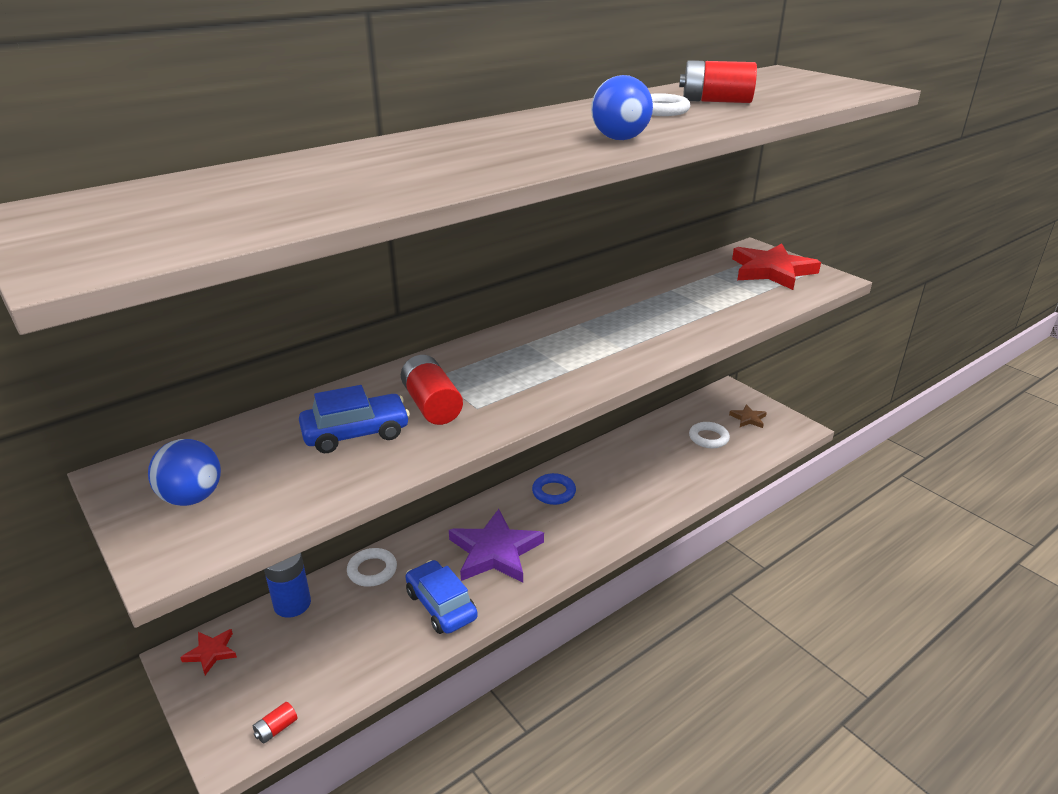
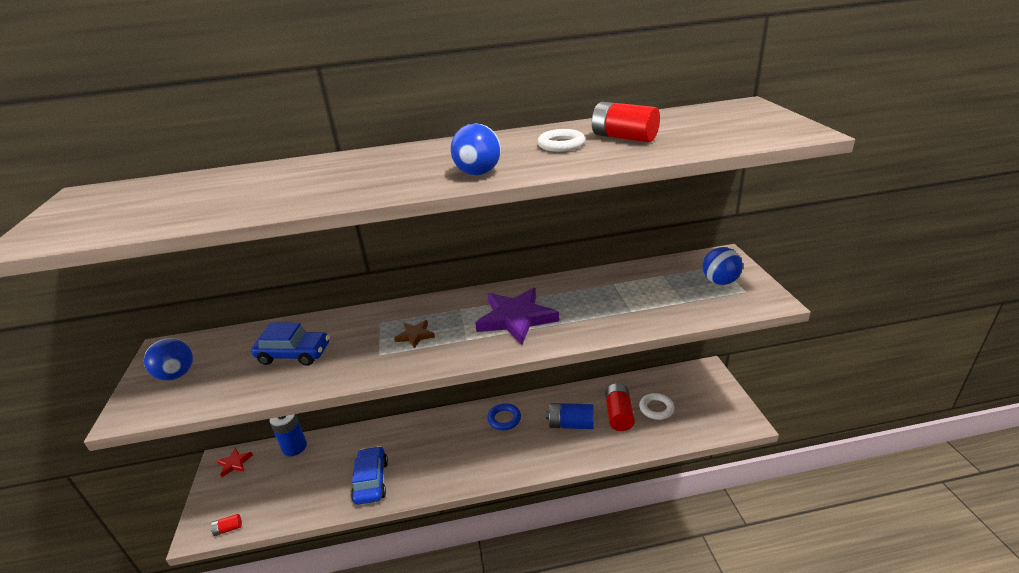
camera: 30 degrees right, 0 degrees up
white ring [347,548,397,587] -> none
red battery [401,355,463,425] -> red battery moved to [605,383,635,431]
purple star [449,509,544,583] -> purple star moved to [475,288,559,345]
brown star [729,404,767,428] -> brown star moved to [394,320,435,349]
red star [732,244,821,290] -> blue ball [702,247,743,285]
none -> blue battery [546,403,594,429]

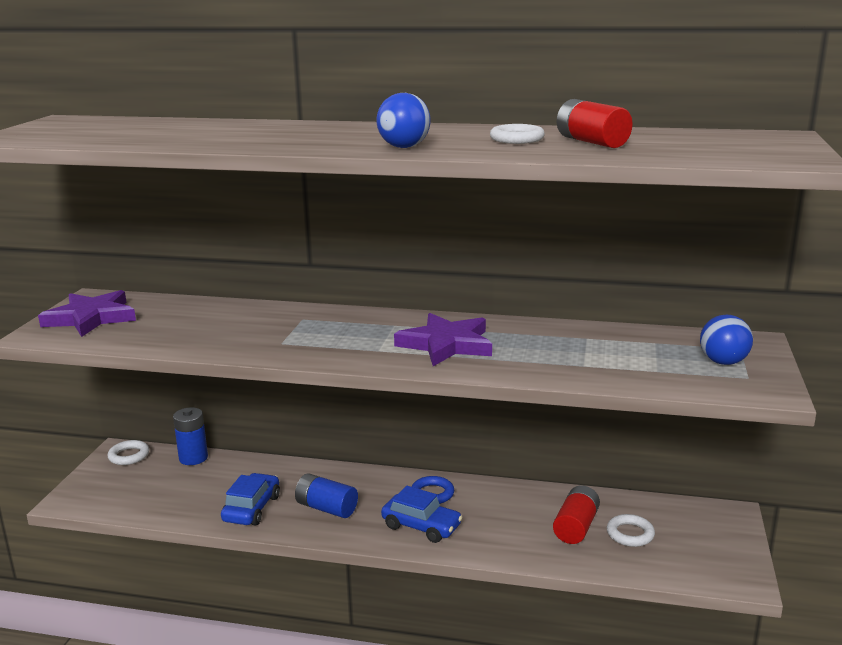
camera: 20 degrees right, 10 degrees down
blue ball [144,338,193,380] -> purple star [38,290,136,337]
red battery [211,514,242,536] -> none
red star [217,448,253,477] -> white ring [107,440,149,465]
blue car [251,322,330,366] -> blue car moved to [381,486,463,543]
brown star [394,320,435,349] -> none
blue battery [546,403,594,429] -> blue battery moved to [295,473,358,518]

